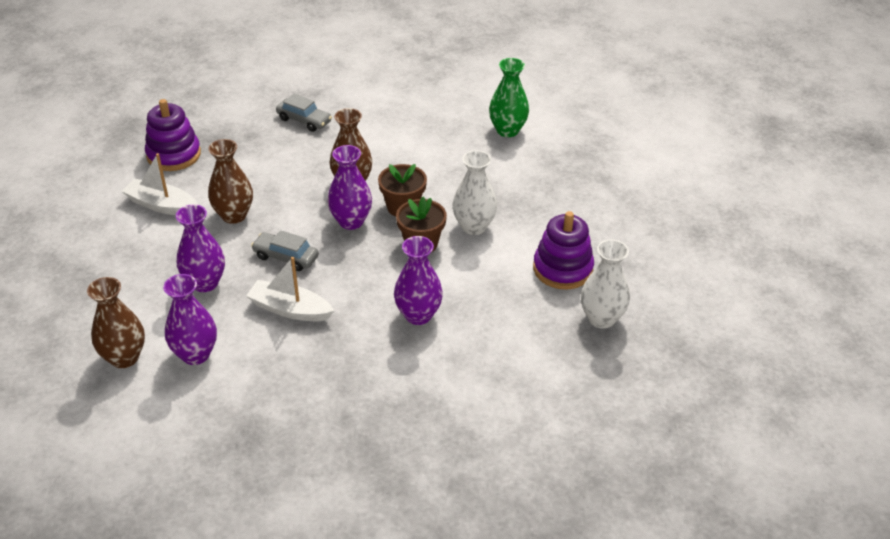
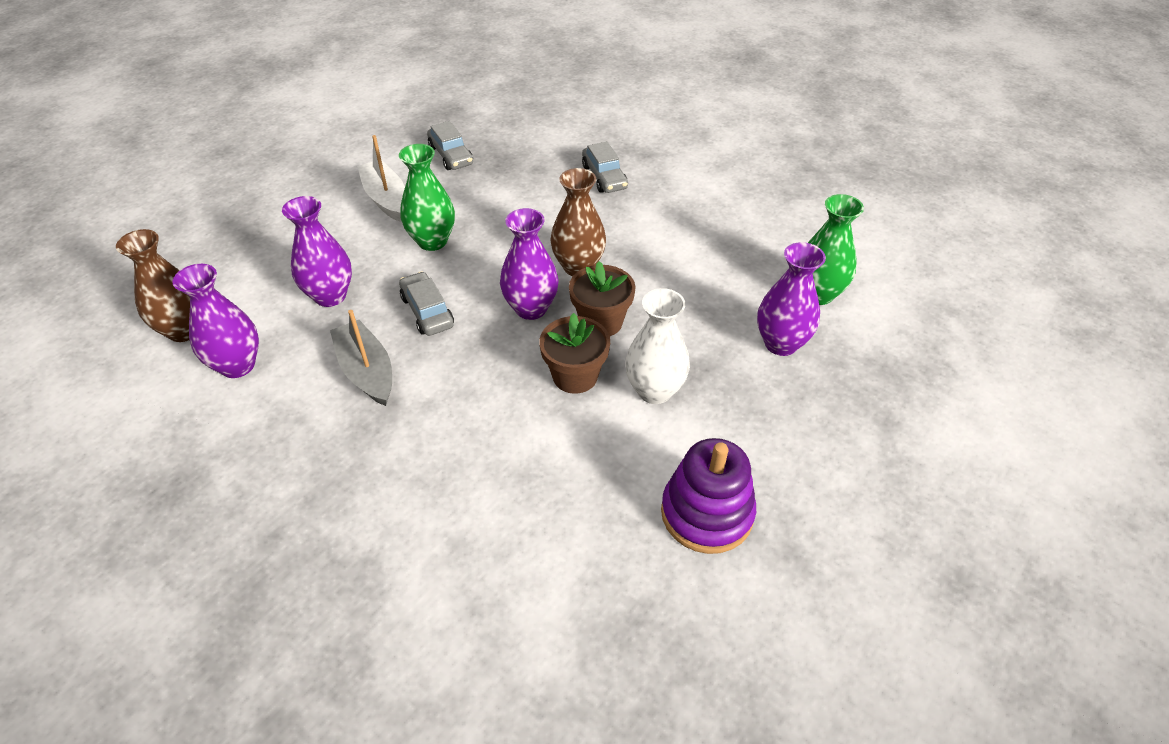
camera: 40 degrees right, 5 degrees up
purple stacking toy [145,99,201,171] -> grey car [427,121,473,170]
brown vase [208,139,253,224] -> green vase [399,144,455,251]
white boat [246,257,334,321] -> grey boat [330,310,392,406]
purple vase [394,236,443,325] -> purple vase moved to [757,242,826,356]
white vase [581,239,630,329] -> none

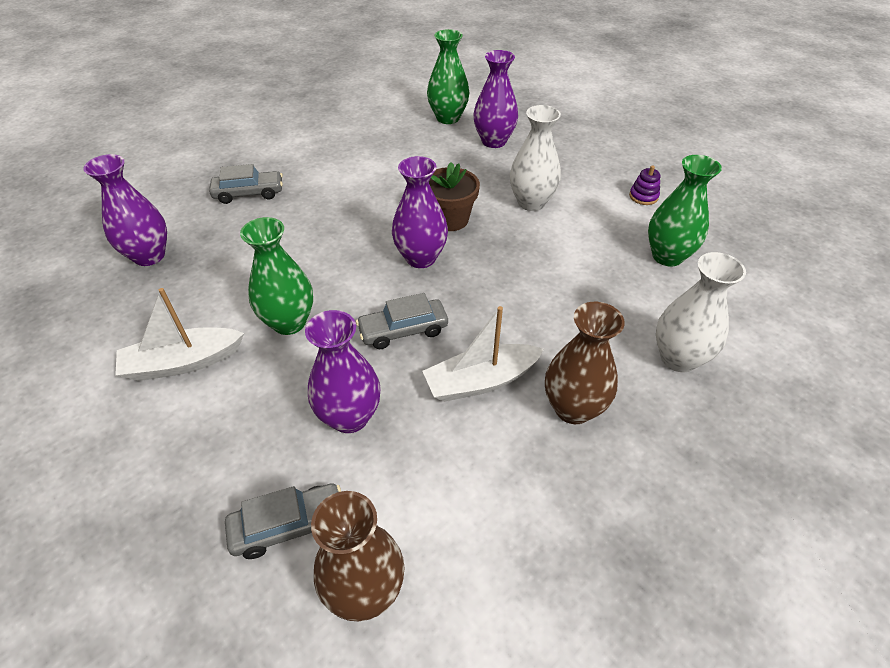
camera: 80 degrees left, 0 degrees up
purple vase [173,264,259,378] -> purple vase moved to [83,154,167,266]
grey boat [330,310,392,406] -> white boat [423,306,544,402]
grey car [427,121,473,170] -> grey car moved to [225,483,341,559]
brown flower pot [539,313,610,394] -> none
brown vase [550,168,606,276] -> brown vase moved to [545,302,625,424]
purple stacking toy [661,438,756,554] -> purple stacking toy [629,166,661,205], size x0.45
none -> green vase [648,155,722,267]
none -> white vase [656,252,746,372]

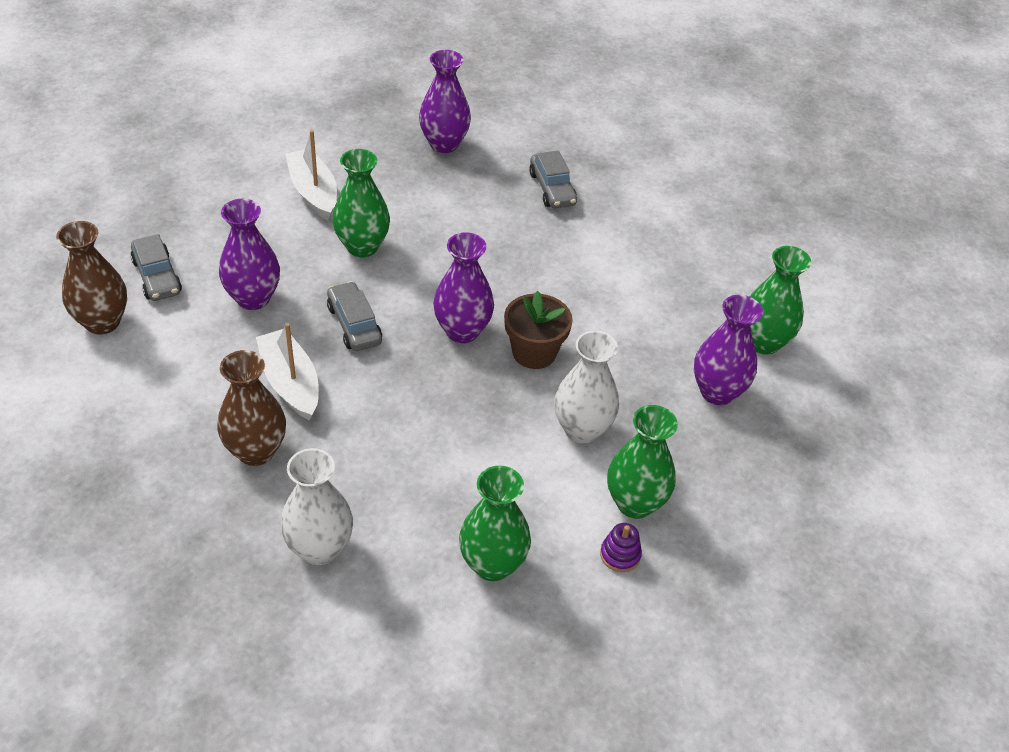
camera: 80 degrees right, 0 degrees up
none -> green vase [607,405,678,519]

